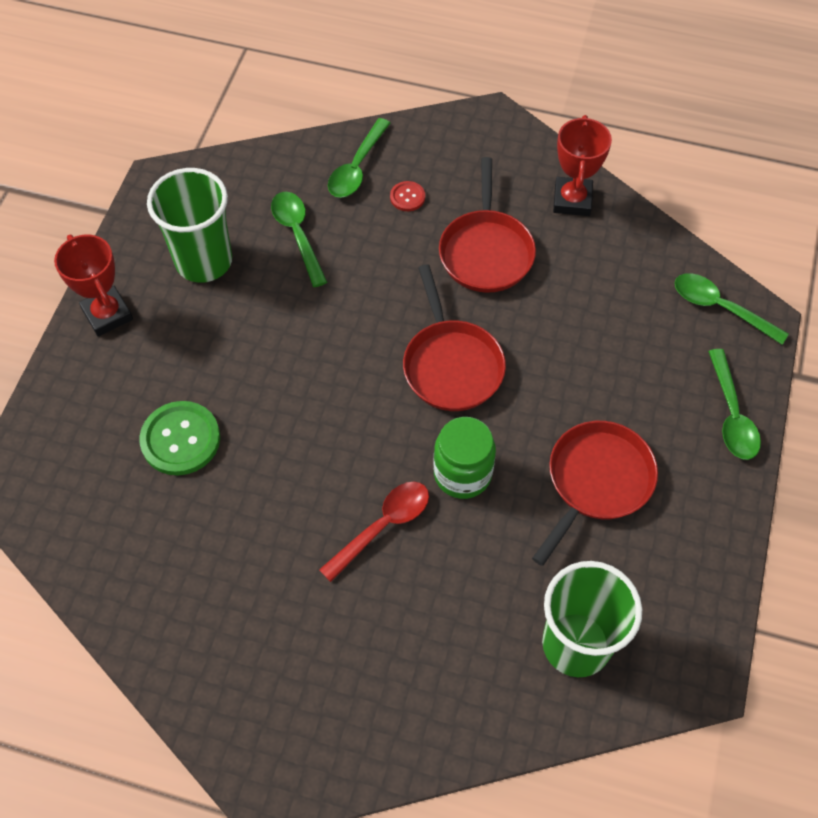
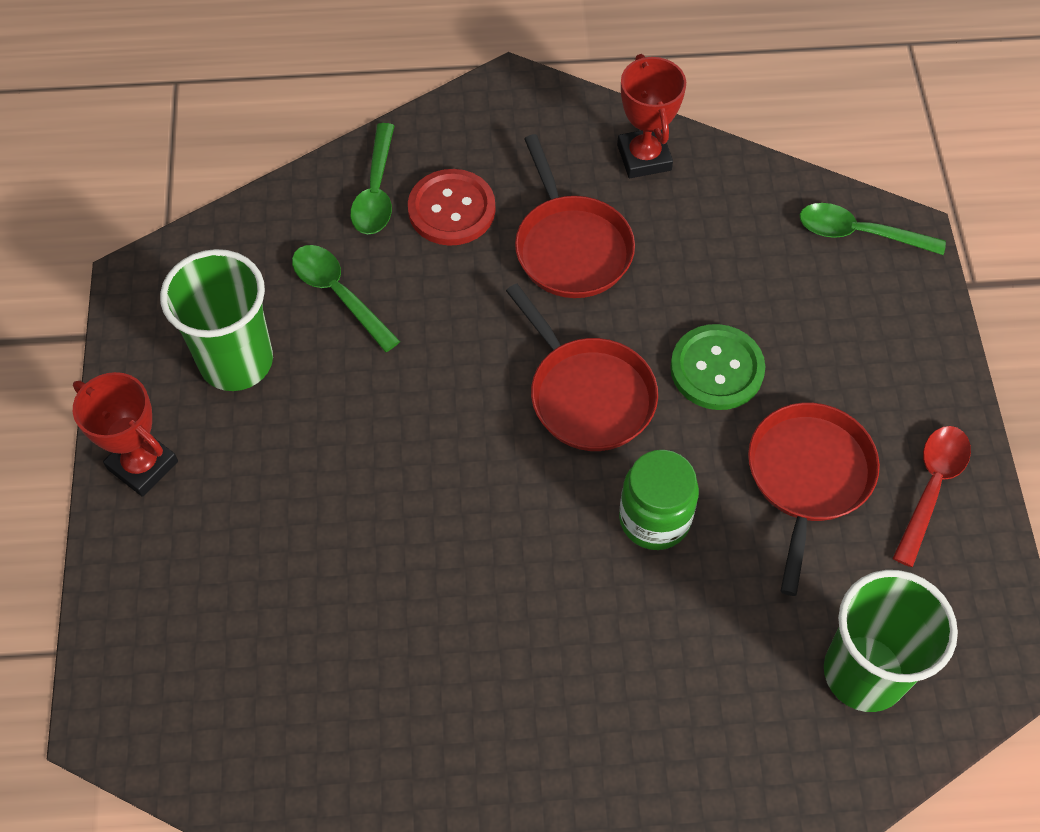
camera: 20 degrees left, 0 degrees up
green button [139,401,220,475] -> green button moved to [670,324,765,410]
red spoon [319,482,429,582] -> red spoon moved to [893,426,971,567]
red button [390,181,425,211] -> red button [408,169,496,246], size x1.98
green spoon [708,349,761,460] -> none

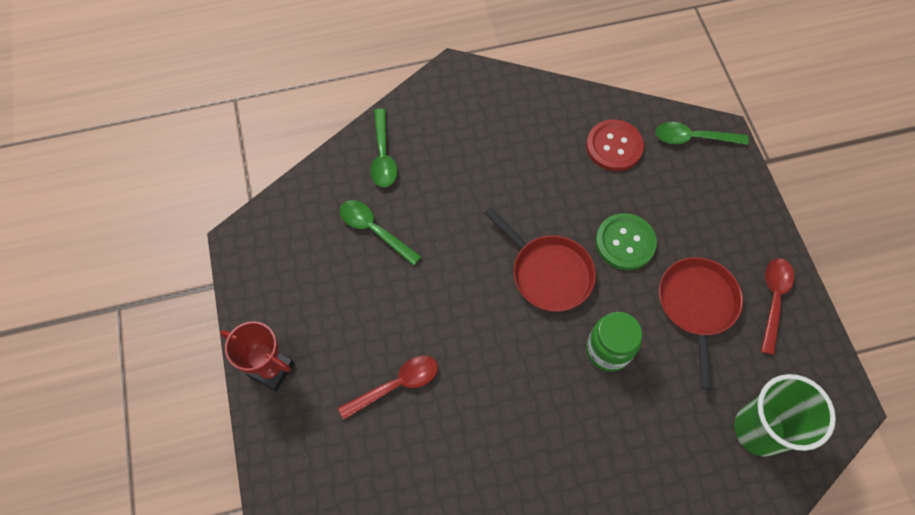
camera: 10 degrees left, 5 degrees up
green cup [160,249,273,391] -> none
red button [408,169,496,246] -> red button moved to [586,120,644,171]
red pan [515,134,635,298] -> none
red trophy [617,54,686,178] -> none
none -> red spoon [338,356,438,420]

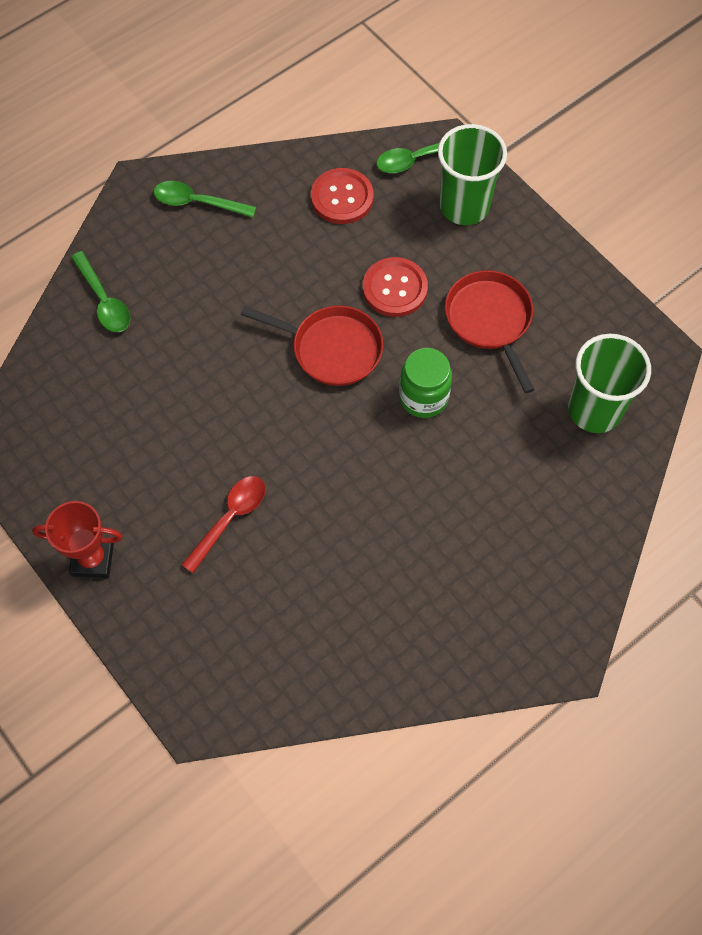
camera: 25 degrees left, 0 degrees up
green spoon [340,200,422,266] -> green spoon moved to [154,181,256,217]
green button [596,213,657,270] -> red button [363,257,428,317]
red spoon [761,258,794,355] -> none
none -> green cup [438,124,507,225]

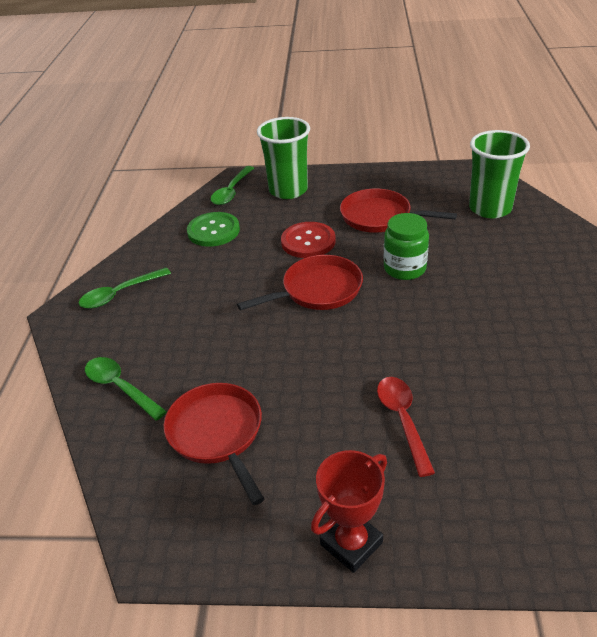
camera: 45 degrees left, 25 degrees down
green spoon [71,251,131,332] -> green spoon turned 150 degrees counterclockwise [85,357,167,421]
red button [311,168,374,224] -> green button [187,212,240,247]
none -> red pan [164,383,264,505]

